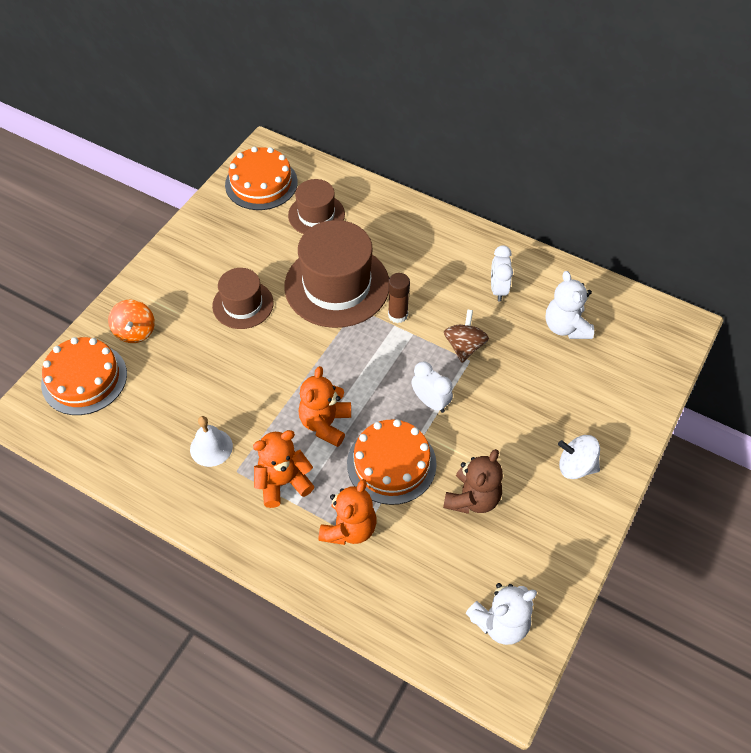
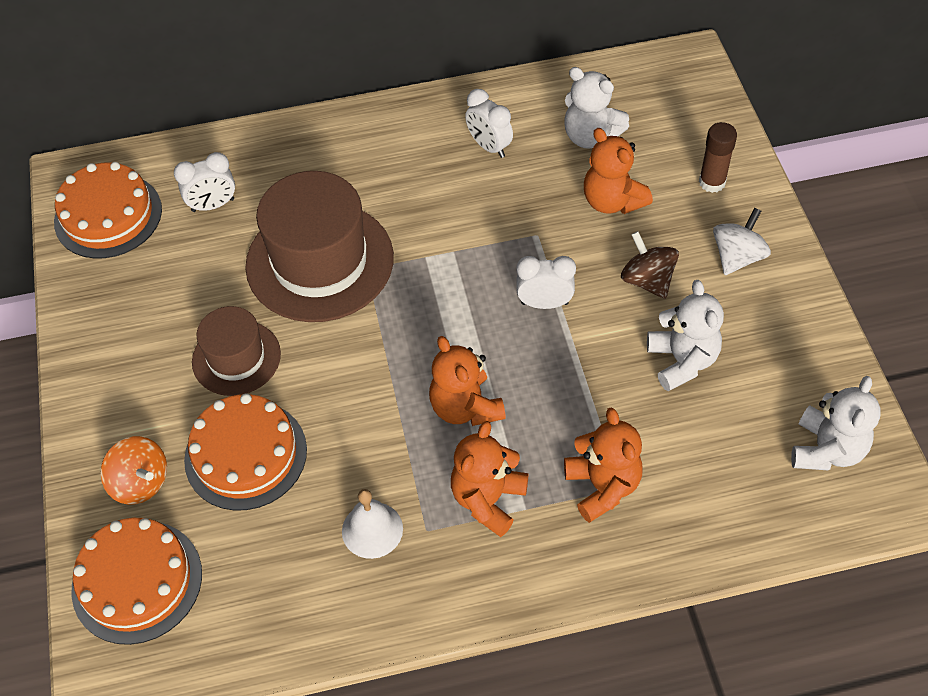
camera: 40 degrees left, 0 degrees up
brown hat [288,179,345,234] -> white clock [174,152,235,212]
orange cake [347,419,437,505] -> orange cake moved to [184,393,307,510]
brown glue stick [388,273,410,323] -> brown glue stick moved to [699,122,737,193]
brown teddy bear [443,449,503,514] -> white teddy bear [647,280,724,391]
brown spinning top [444,309,489,363] -> brown spinning top moved to [621,231,679,299]
white spinning top [558,435,600,479] -> white spinning top turned 150 degrees clockwise [713,208,771,275]
none -> orange teddy bear [584,128,653,214]

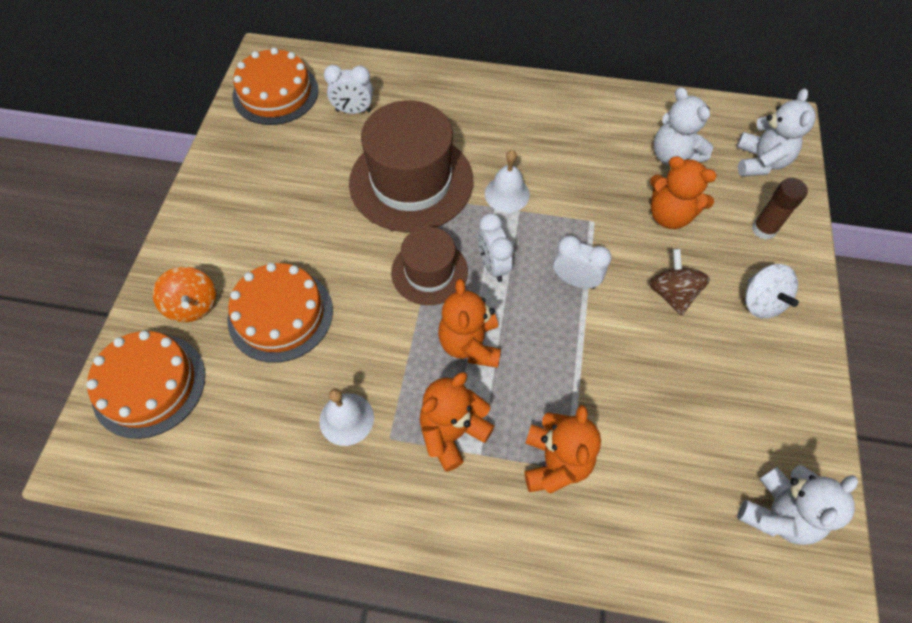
camera: 20 degrees right, 5 degrees up
brown hat [192,306,281,396] -> brown hat moved to [391,227,468,305]
white clock [465,89,513,158] -> white clock moved to [477,213,513,282]
orange teddy bear [584,128,653,214] -> orange teddy bear turned 45 degrees counterclockwise [650,156,717,229]
white teddy bear [647,280,724,391] -> white teddy bear moved to [736,88,815,176]
white spinning top [713,208,771,275] -> white spinning top turned 105 degrees clockwise [745,264,799,319]
none -> white bell [485,150,530,212]

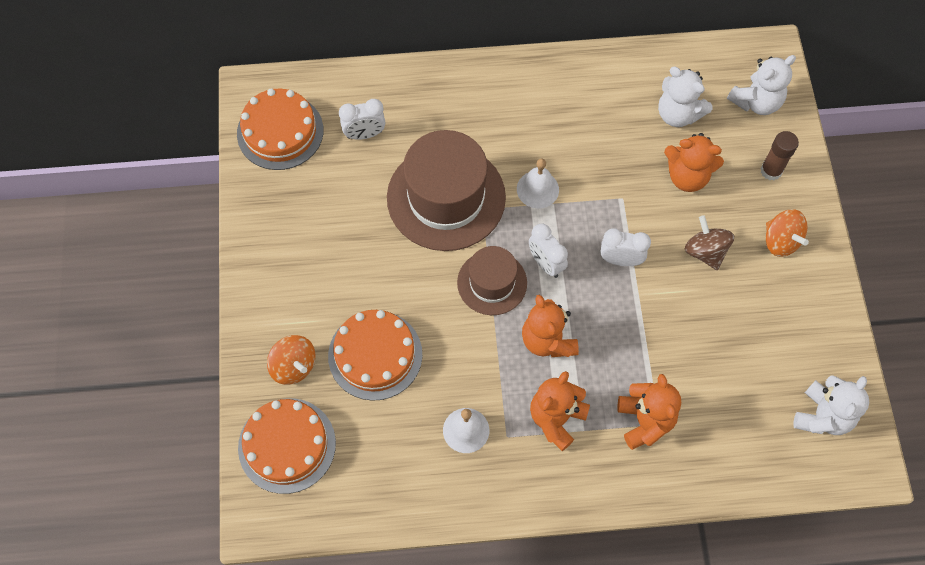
camera: 15 degrees left, 5 degrees up
white teddy bear [736,88,815,176] -> white teddy bear turned 60 degrees clockwise [727,55,796,115]
white spinning top [745,264,799,319] -> orange spinning top [766,209,809,257]

